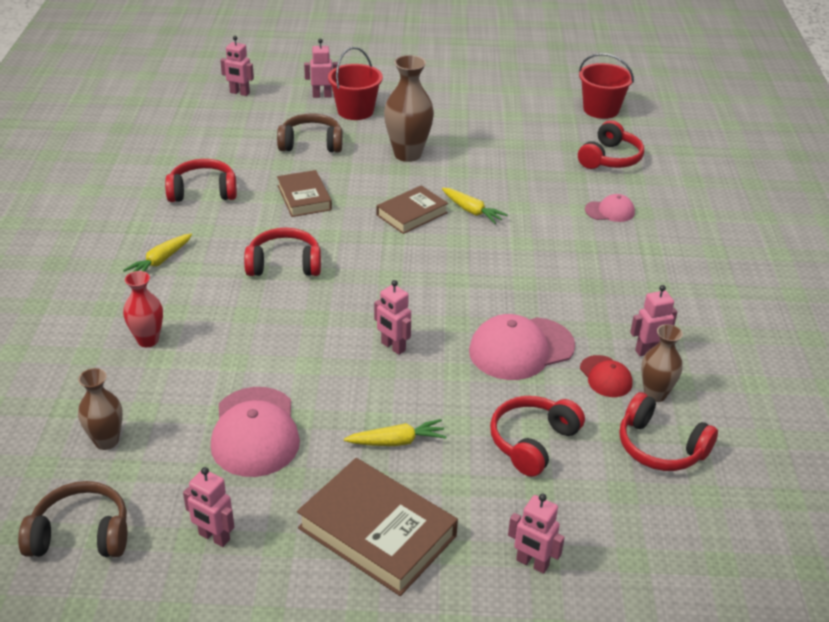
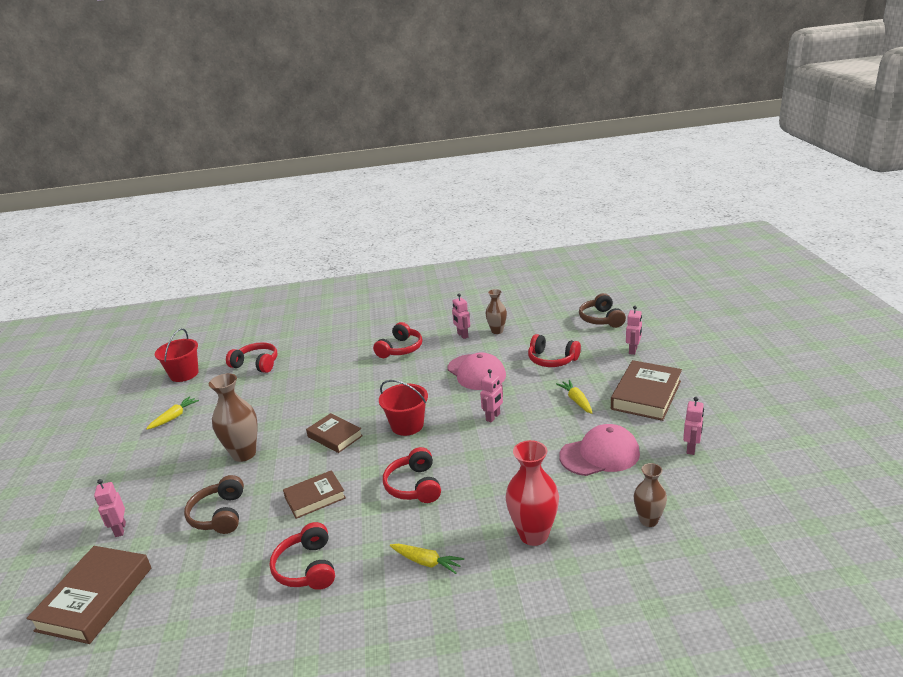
camera: 95 degrees left, 10 degrees down
brown headphones [18,481,127,557] -> brown headphones moved to [579,293,626,328]
red vase [123,271,163,347] -> red vase [506,440,559,546], size x1.62
pink robot [220,36,254,96] -> brown book [26,546,151,644]
red bucket [328,47,383,120] -> red bucket moved to [379,380,428,436]
yellow carrot [442,188,508,224] -> yellow carrot moved to [146,396,199,430]
red cap [580,355,633,397] -> none
pink cap [585,194,635,222] -> none
red headphones [619,392,718,471] -> red headphones moved to [373,322,422,358]

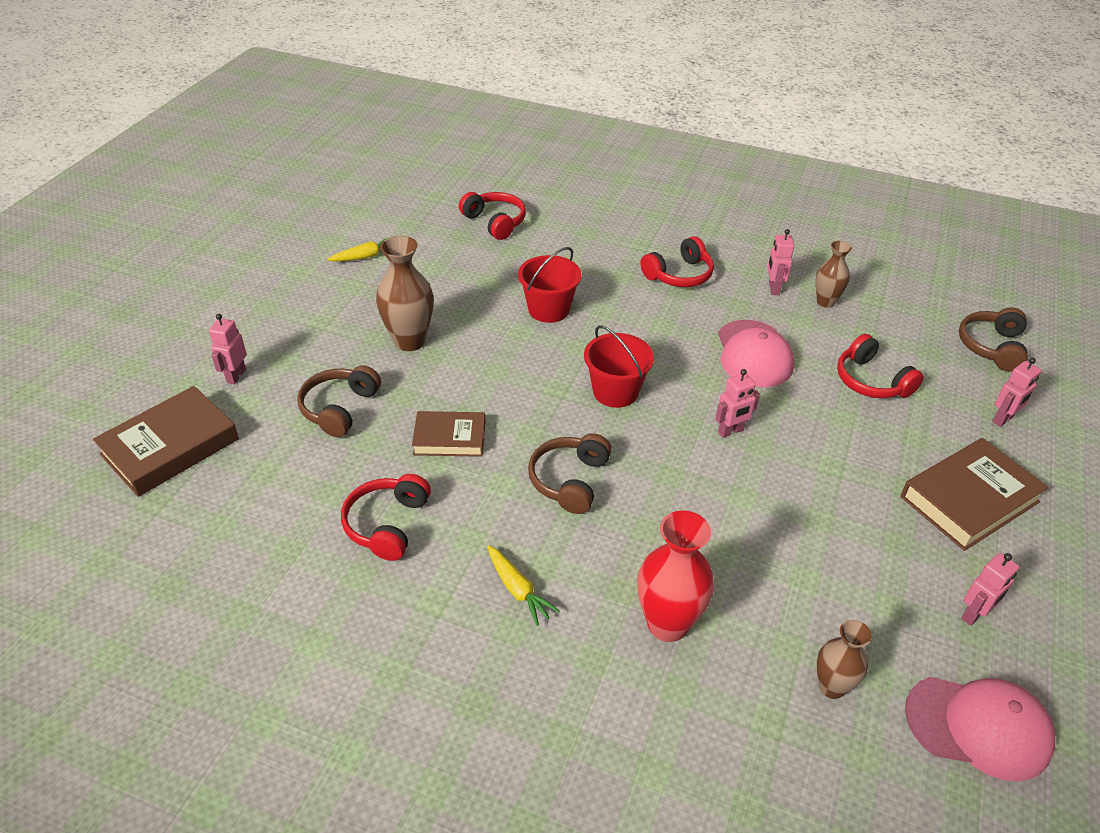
camera: 25 degrees right, 15 degrees up
red bucket [155,328,199,382] -> red bucket moved to [518,247,582,323]
brown book [306,413,363,453] -> none
red headphones [383,447,441,503] -> brown headphones [528,433,612,514]
yellow carrot [556,380,592,414] -> none
pink cap [559,424,640,476] -> pink cap moved to [905,677,1055,781]

